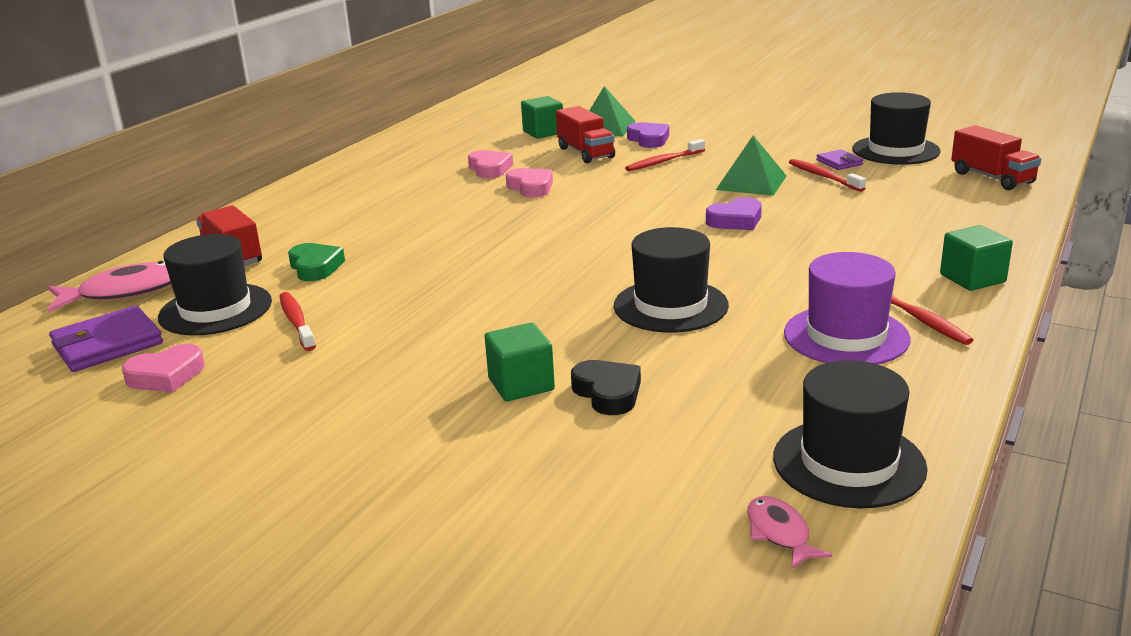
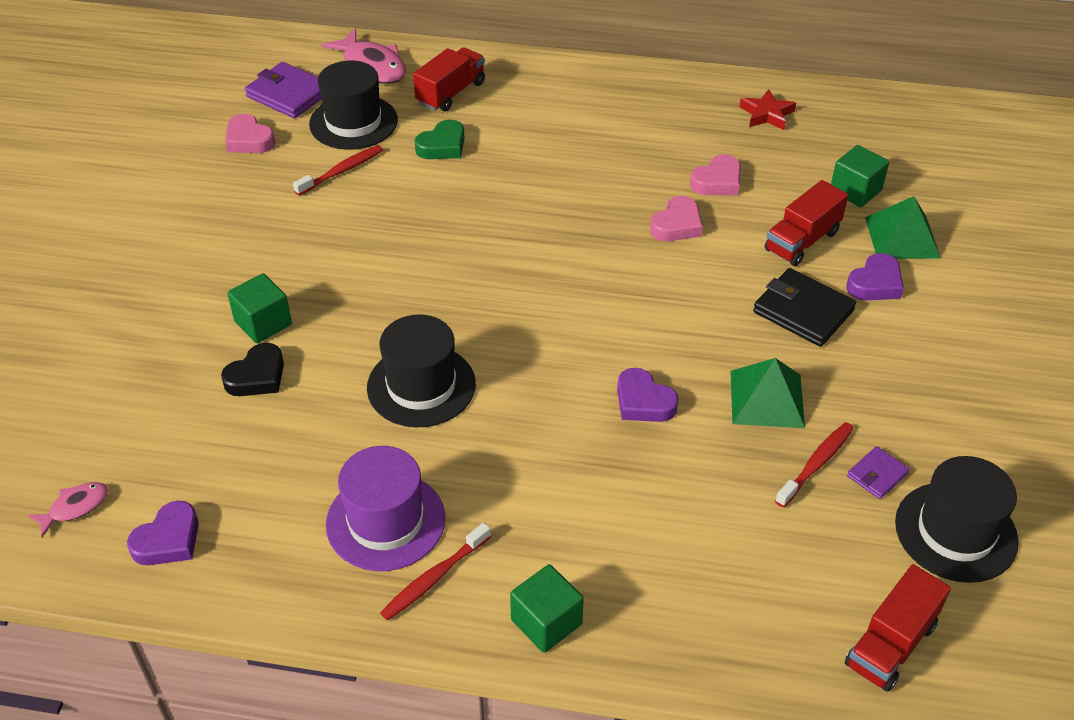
camera: 70 degrees right, 20 degrees up
red toothbrush [625,139,705,171] -> black wallet [753,268,856,347]
black hat [773,360,928,508] -> purple heart [127,501,199,565]
none -> red star [739,89,796,130]

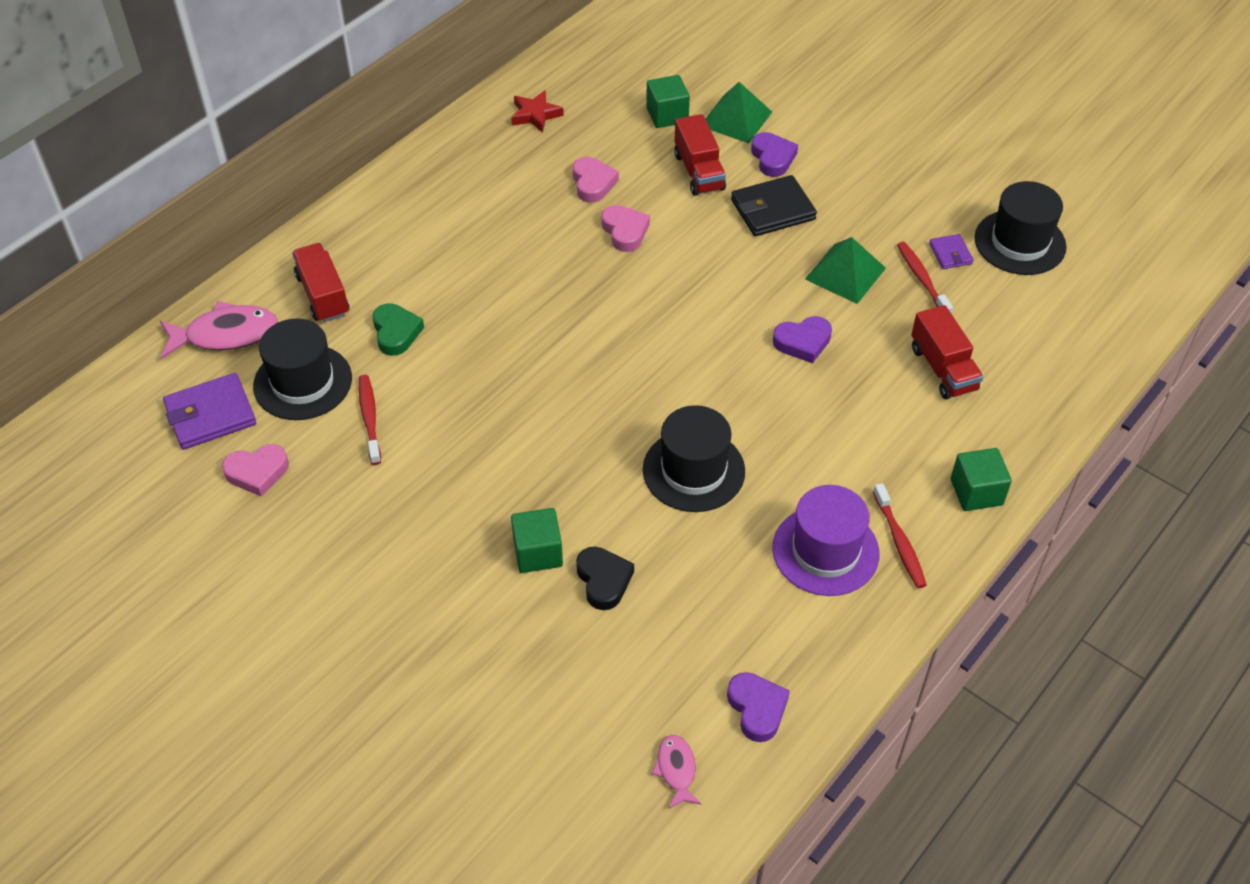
camera: 60 degrees left, 5 degrees up
red truck [845,564,951,692] -> red truck moved to [911,305,983,399]

